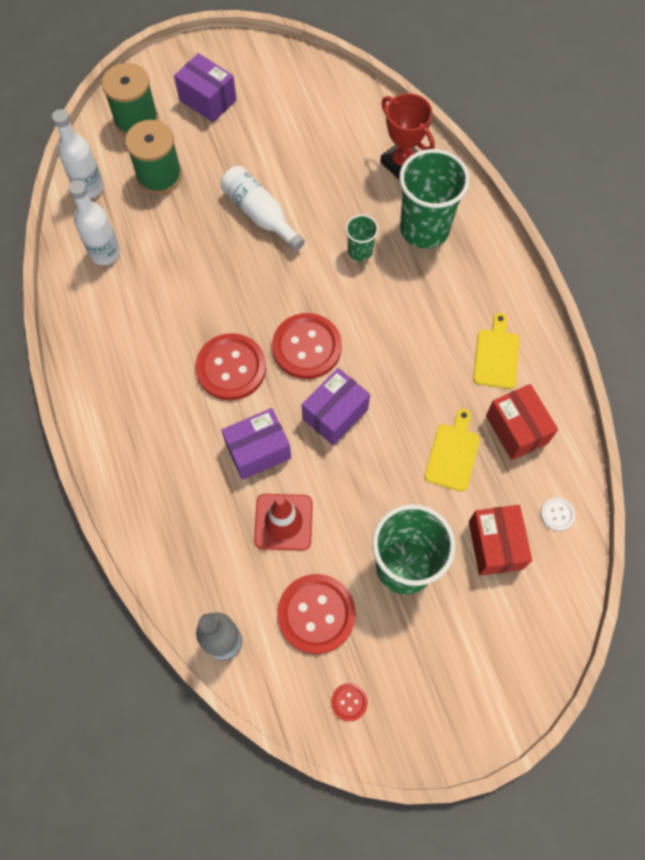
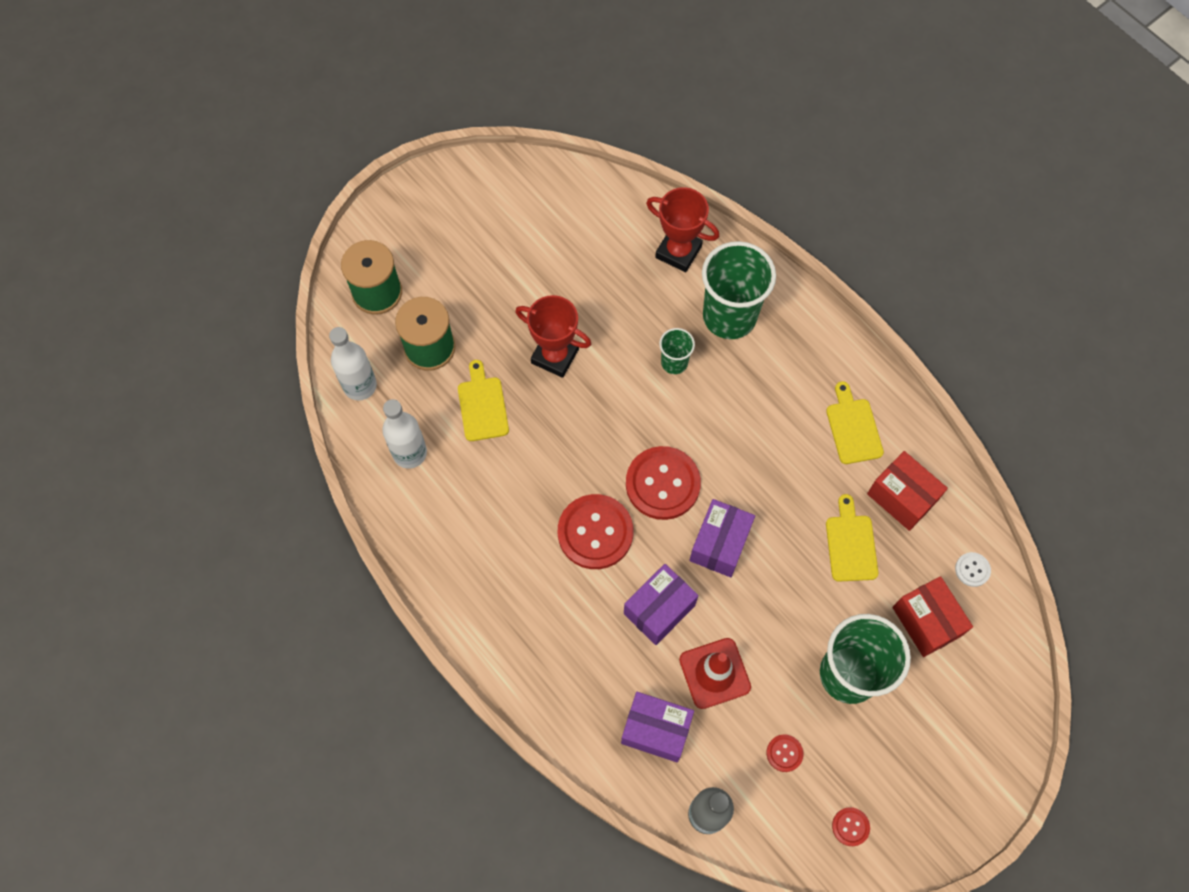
camera: 20 degrees left, 0 degrees up
purple box [174,53,237,123] -> purple box moved to [621,692,694,762]
white bottle [220,166,305,251] -> red trophy [515,295,591,378]
red button [277,574,356,654] -> red button [767,734,803,772], size x0.45
none -> yellow cutting board [458,360,509,441]

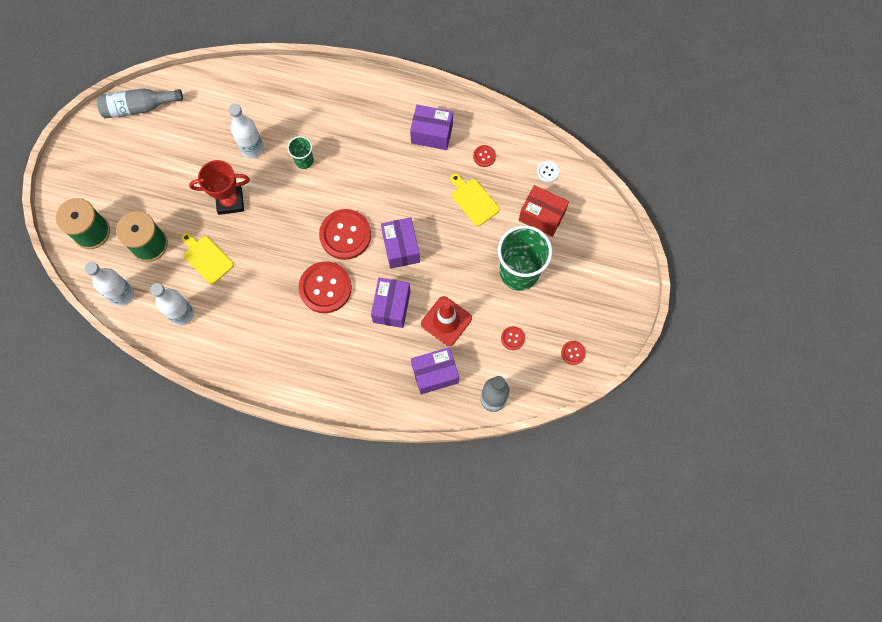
camera: 35 degrees left, 5 degrees up
red trophy [646,187,719,272] -> none
green cup [702,241,776,339] -> none
yellow cutting board [826,381,884,464] -> purple box [410,105,453,150]
red box [867,451,948,531] -> red button [473,145,496,167]
none -> grey bottle [97,88,183,119]
none -> white bottle [229,104,264,158]

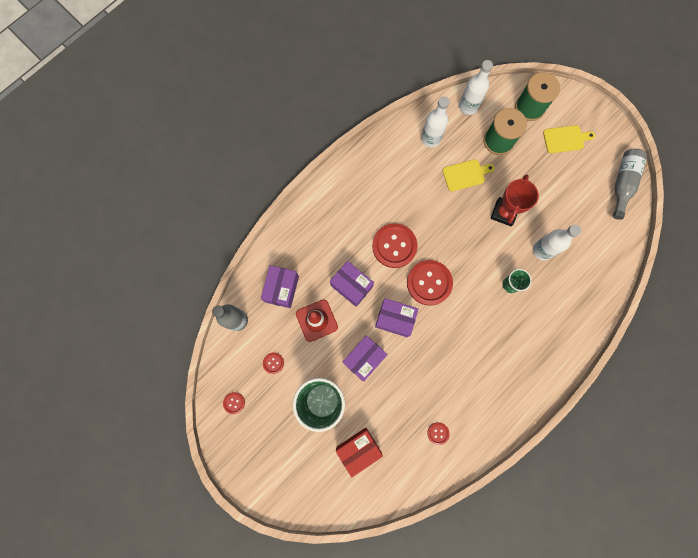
camera: 120 degrees right, 5 degrees up
purple box [410,105,453,150] -> purple box moved to [342,335,388,382]
yellow cutting board [450,173,500,226] -> yellow cutting board moved to [543,125,595,153]
white button [537,161,560,183] -> none

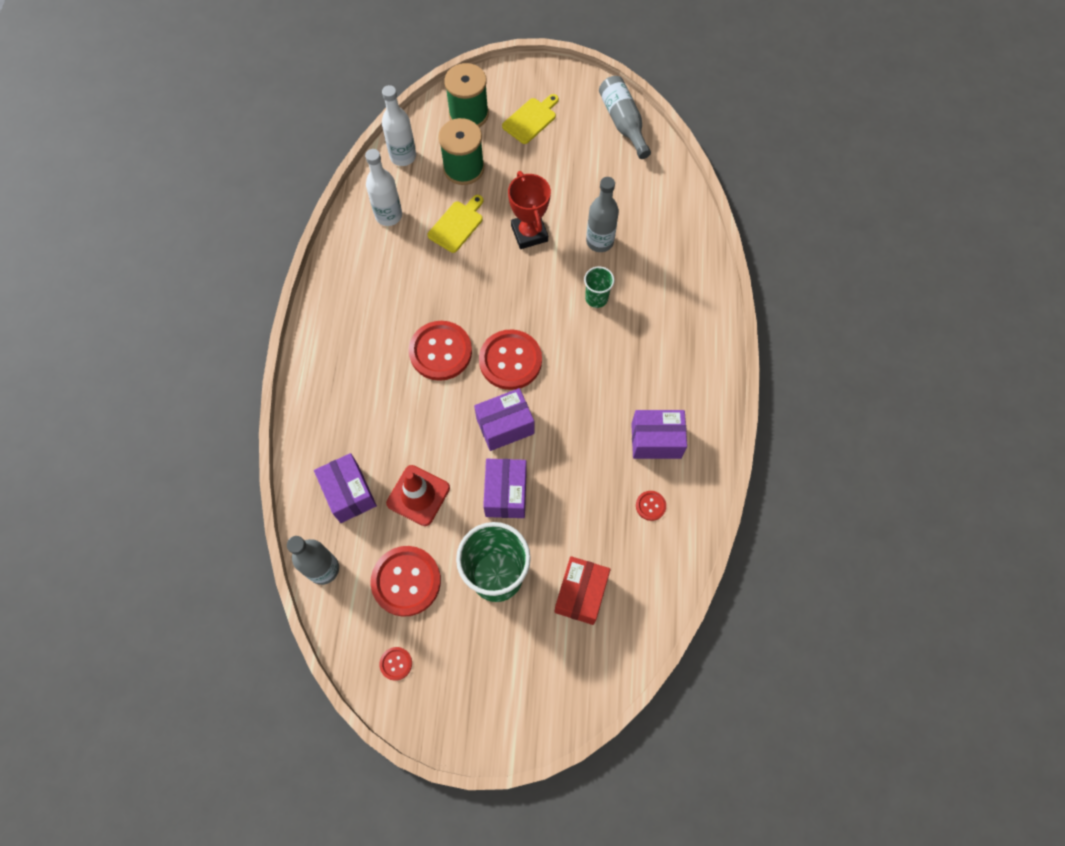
camera: 40 degrees left, 10 degrees down
red button [263,353,284,374] -> red button [371,546,441,617], size x2.22
purple box [330,261,374,307] -> purple box moved to [631,410,687,459]
white bottle [533,225,581,261] -> grey bottle [586,177,619,252]

